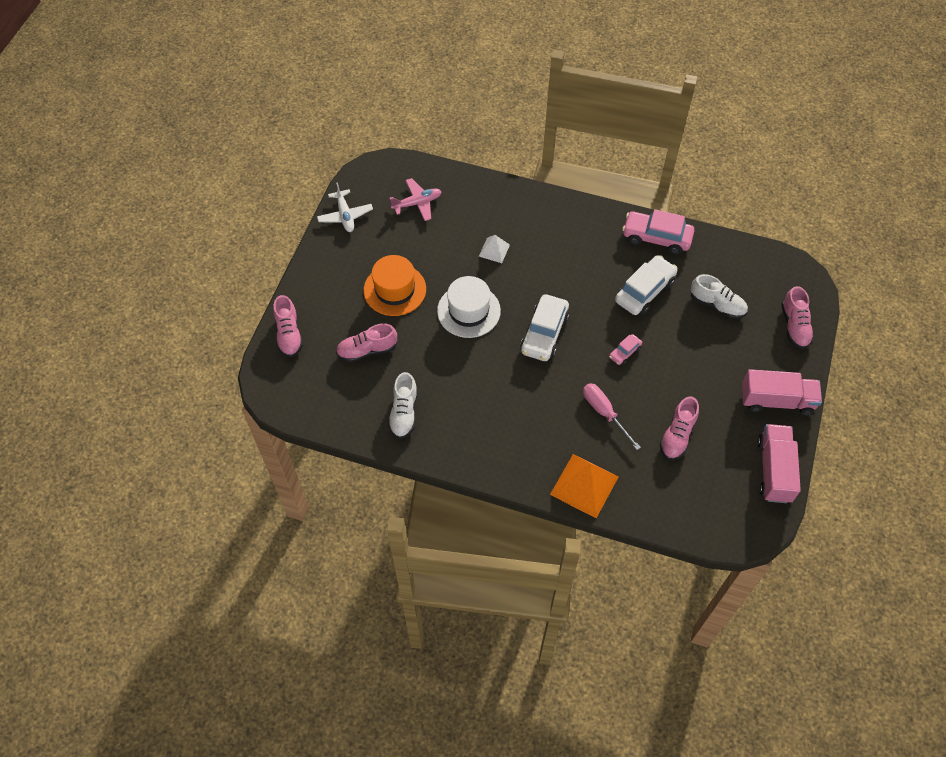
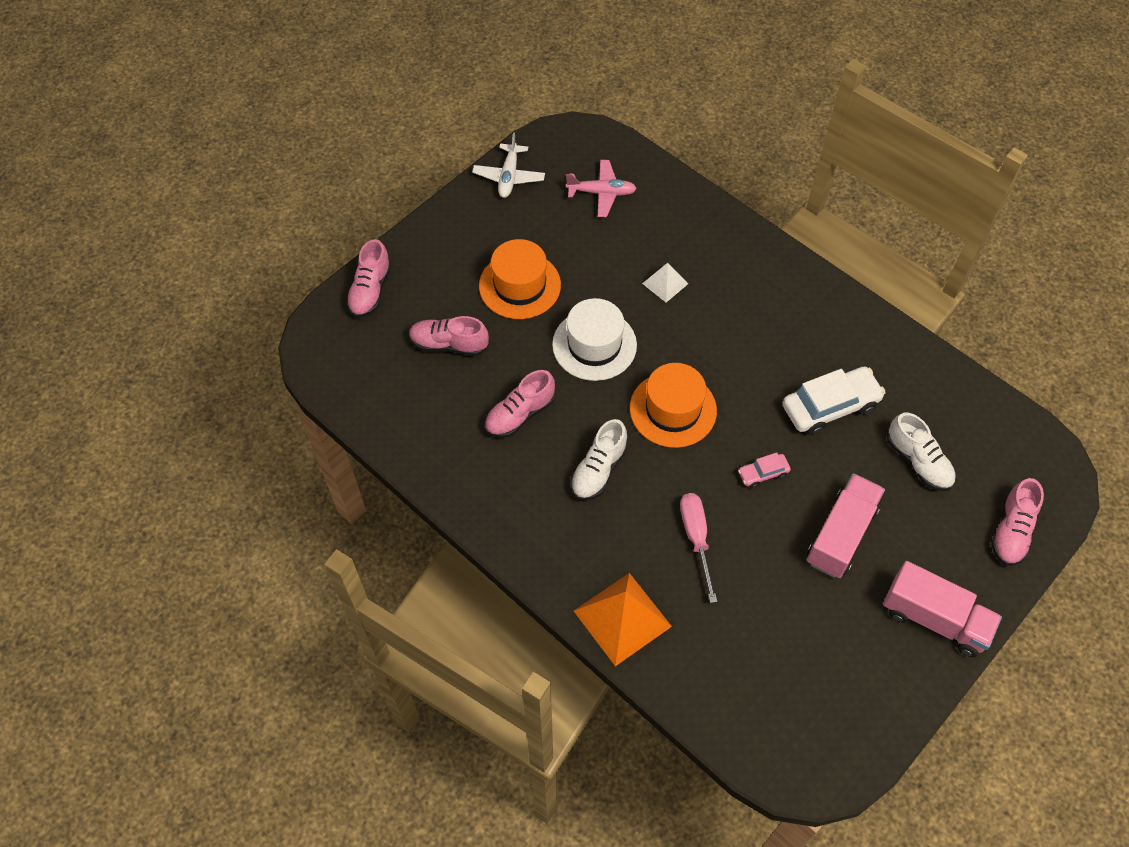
camera: 25 degrees right, 0 degrees up
white shoe [388,372,418,439] -> white shoe moved to [571,419,628,500]
white car [520,294,569,361] -> orange hat [630,363,717,448]
pink car [622,209,694,255] -> none
pink shoe [660,397,699,460] -> pink shoe moved to [485,370,555,438]
pink truck [758,424,801,503] -> pink truck moved to [807,473,885,578]

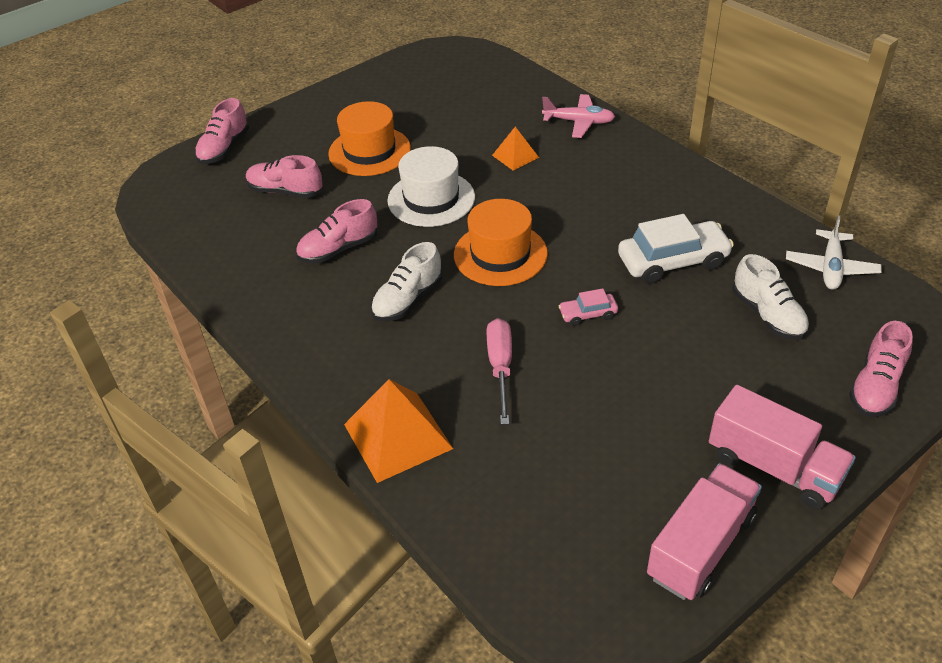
camera: 10 degrees right, 15 degrees down
white plane [472,132,545,198] -> white plane moved to [786,215,882,290]
pink plane [566,160,637,217] -> pink plane moved to [542,94,615,138]
white pyramid [642,263,688,303] -> orange pyramid [492,127,539,170]
pink truck [807,473,885,578] -> pink truck moved to [647,463,762,600]

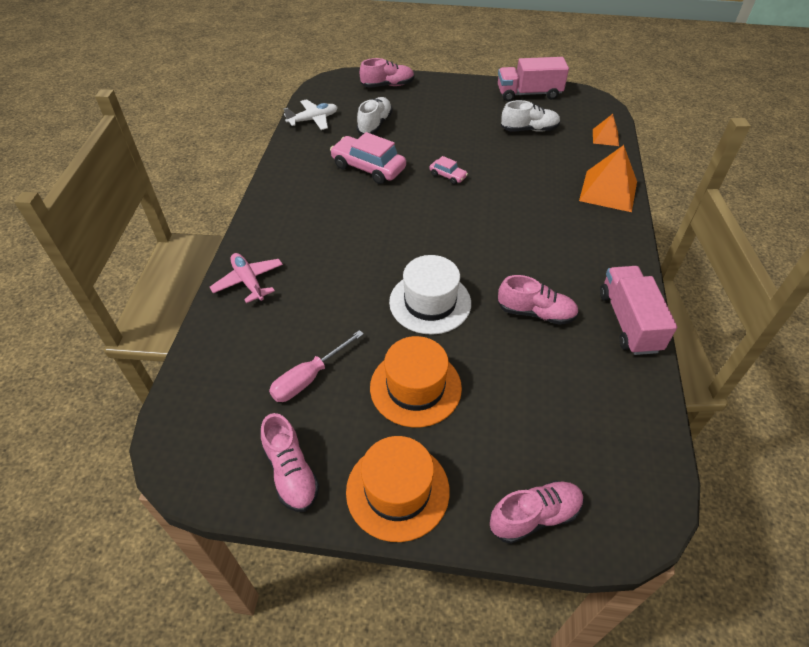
camera: 135 degrees left, 5 degrees up
pink shoe [246,155,323,198] -> pink shoe moved to [261,413,320,512]
white shoe [371,242,443,321] -> white shoe moved to [501,100,561,132]
orange hat [454,199,548,286] -> orange hat moved to [346,436,450,542]
pink screwdriver [487,318,512,425] -> pink screwdriver moved to [269,330,364,402]
orange pyramid [492,127,539,170] -> orange pyramid moved to [593,114,619,146]
white car [618,214,734,284] -> pink car [330,132,406,184]
pink truck [709,385,856,510] -> pink truck moved to [600,266,677,355]

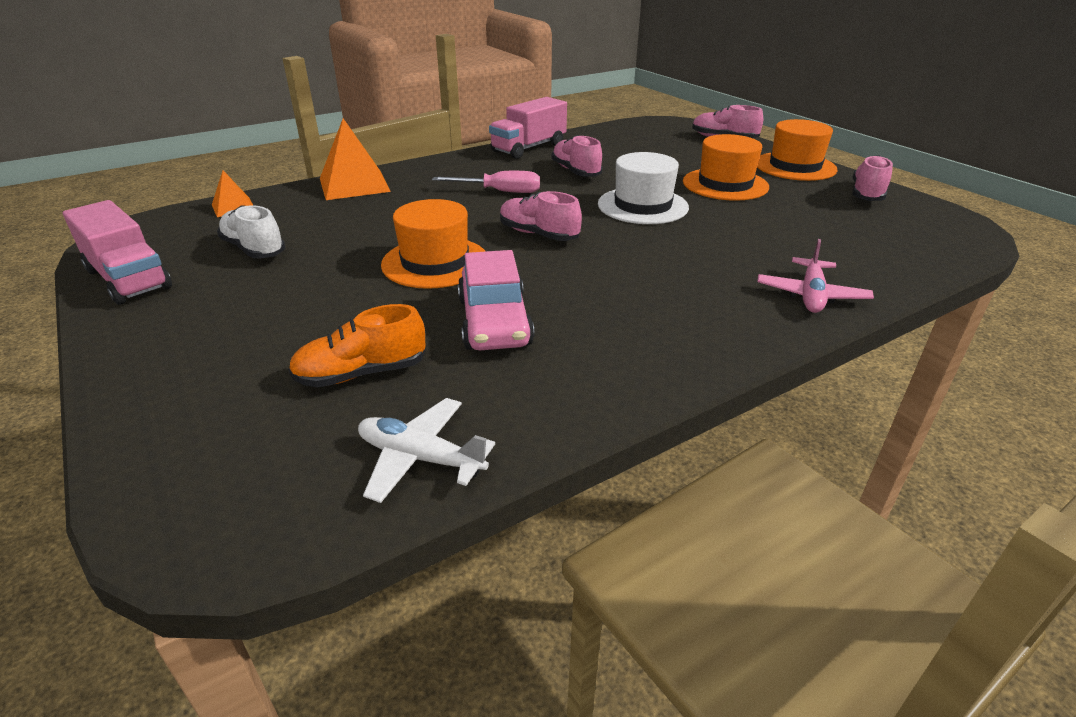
camera: 130 degrees left, 15 degrees down
pink screwdriver [269,330,364,402] -> pink screwdriver moved to [432,171,540,193]
white shoe [357,97,392,135] -> orange shoe [288,304,426,387]
pink shoe [360,58,415,88] -> pink shoe moved to [500,191,582,241]
pink car [429,156,468,184] -> orange hat [381,199,486,289]

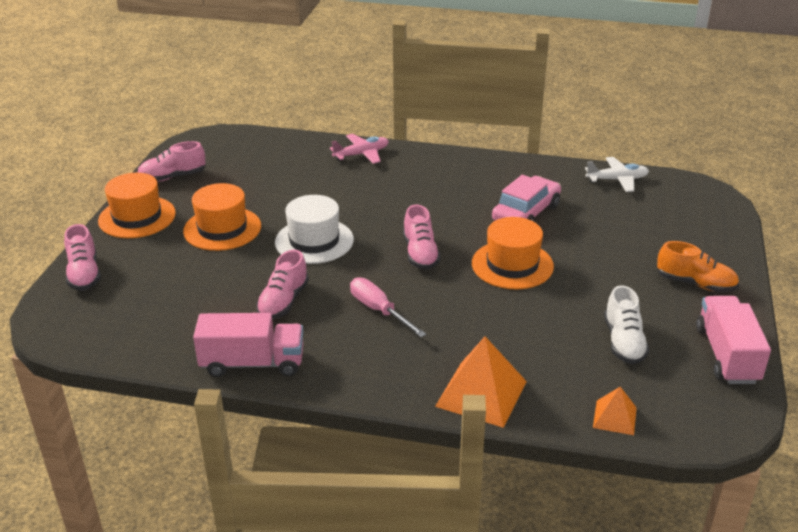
camera: 135 degrees left, 0 degrees up
orange shoe [288,304,426,387] -> orange shoe moved to [657,241,739,292]
white plane [358,398,495,503] -> white plane turned 75 degrees counterclockwise [585,157,649,192]

